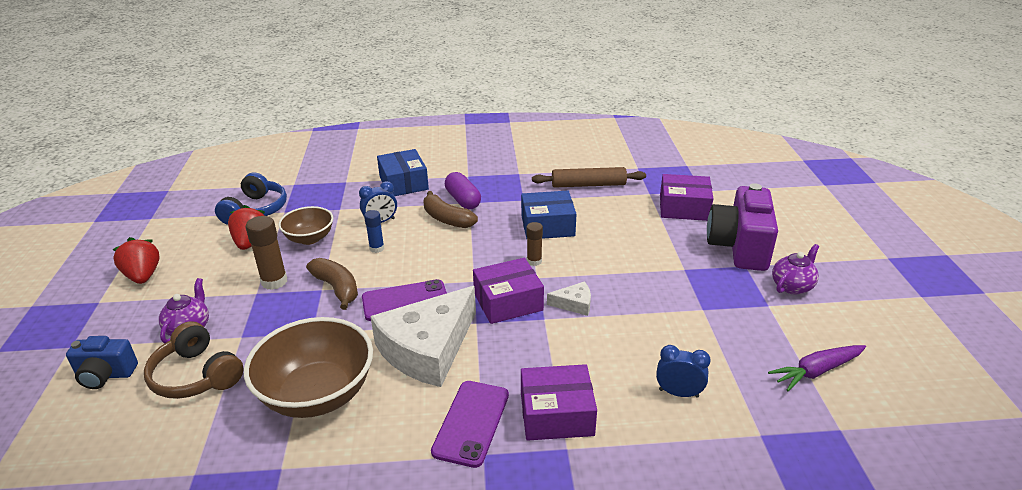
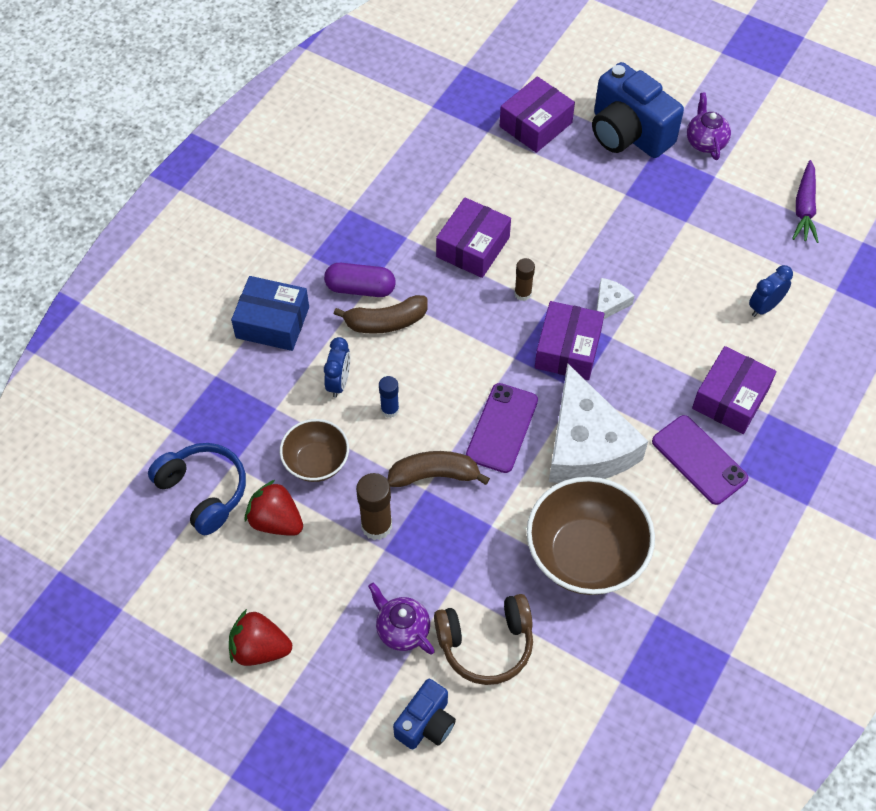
camera: 55 degrees left, 25 degrees up
blue box [521,191,576,239] -> purple box [436,197,511,278]
brown rolling pin [532,167,646,188] -> none
purple camera [707,183,778,271] -> blue camera [592,62,684,158]

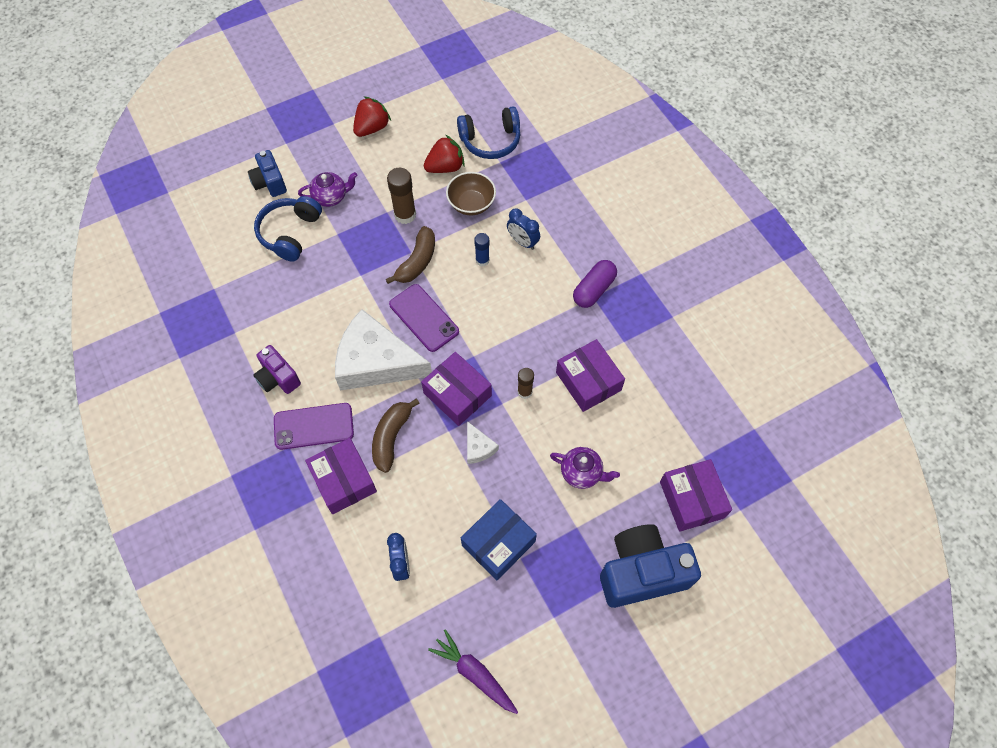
camera: 120 degrees right, 5 degrees up
blue box [231,276,309,351] -> blue box moved to [461,499,537,580]
brown banana [334,295,428,334] -> brown banana moved to [372,398,420,473]
brown headphones [434,594,533,685] -> blue headphones [254,196,322,262]
brown bowl [527,477,655,595] -> none
purple teapot [687,92,731,160] -> purple teapot moved to [550,447,620,489]
none -> purple camera [253,345,301,394]

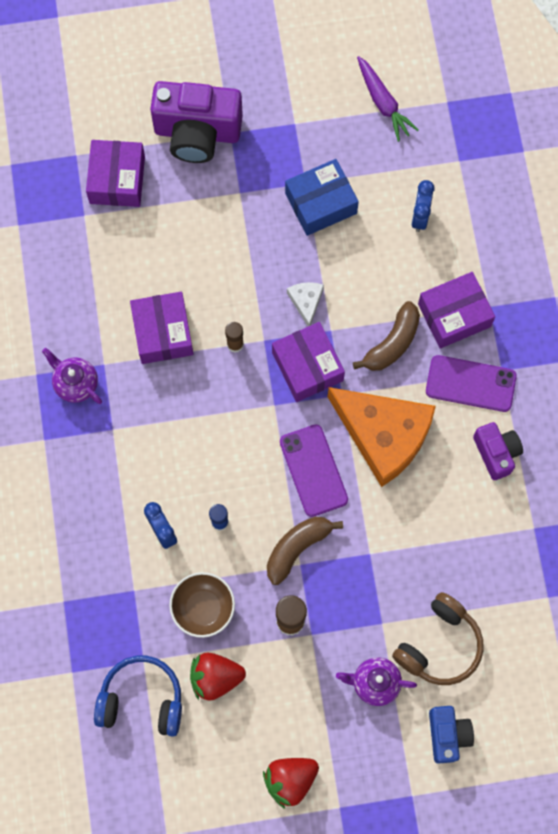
camera: 160 degrees left, 10 degrees up
blue headphones [254,196,322,262] -> brown headphones [392,592,484,685]
purple box [305,438,377,514] -> purple box turned 75 degrees clockwise [418,272,495,348]
white cheese [335,309,432,390] -> orange cheese [328,387,436,487]
purple teapot [550,447,620,489] -> purple teapot moved to [42,348,102,404]
purple capsule [573,260,617,308] -> none
blue camera [600,524,701,608] -> purple camera [150,81,243,163]

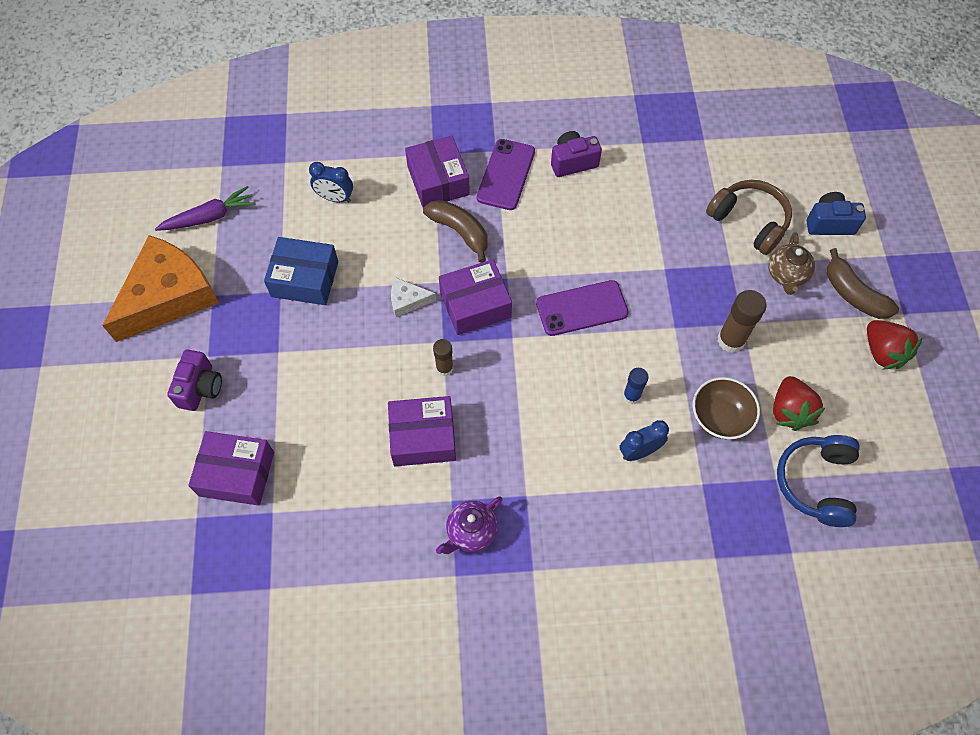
camera: 85 degrees left, 10 degrees down
purple camera [150,81,243,163] -> purple camera [167,349,222,411], size x0.56
brown banana [267,517,343,585] -> brown banana moved to [827,248,899,319]
blue box [285,159,359,236] -> blue box turned 60 degrees counterclockwise [264,237,338,305]
orange cheese [328,387,436,487] -> orange cheese moved to [102,235,219,342]
purple teapot [336,657,417,706] -> brown teapot [768,232,815,295]

